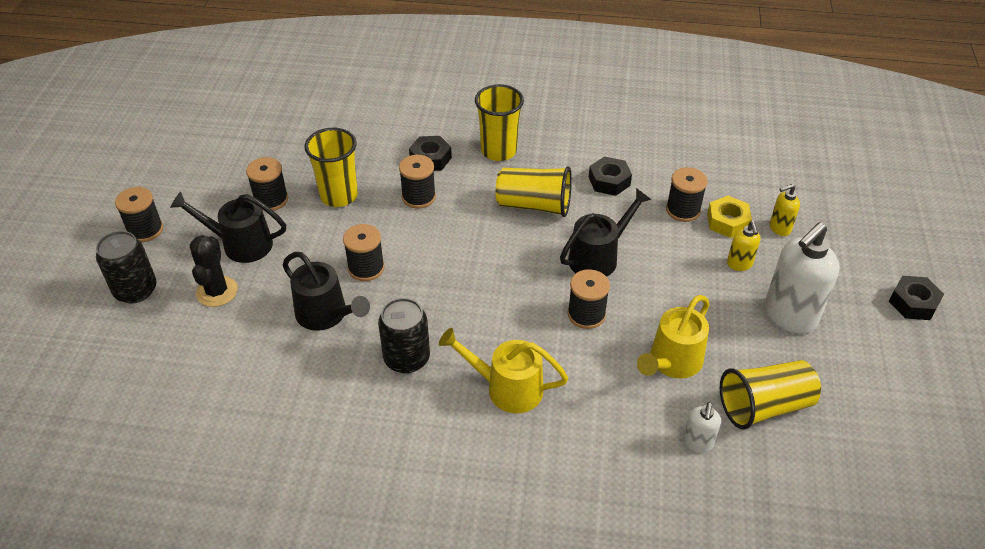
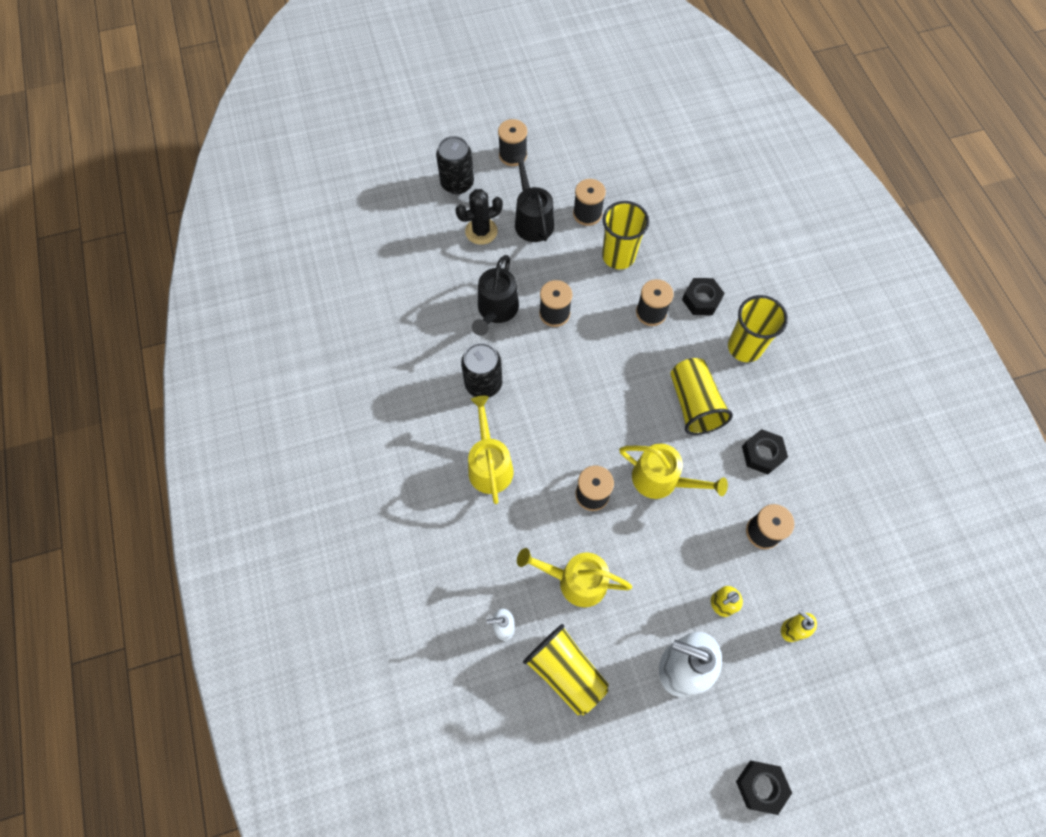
camera: 65 degrees right, 20 degrees up
black watering can [560,188,652,277] -> yellow watering can [619,444,728,499]
yellow nut [707,196,752,238] -> none

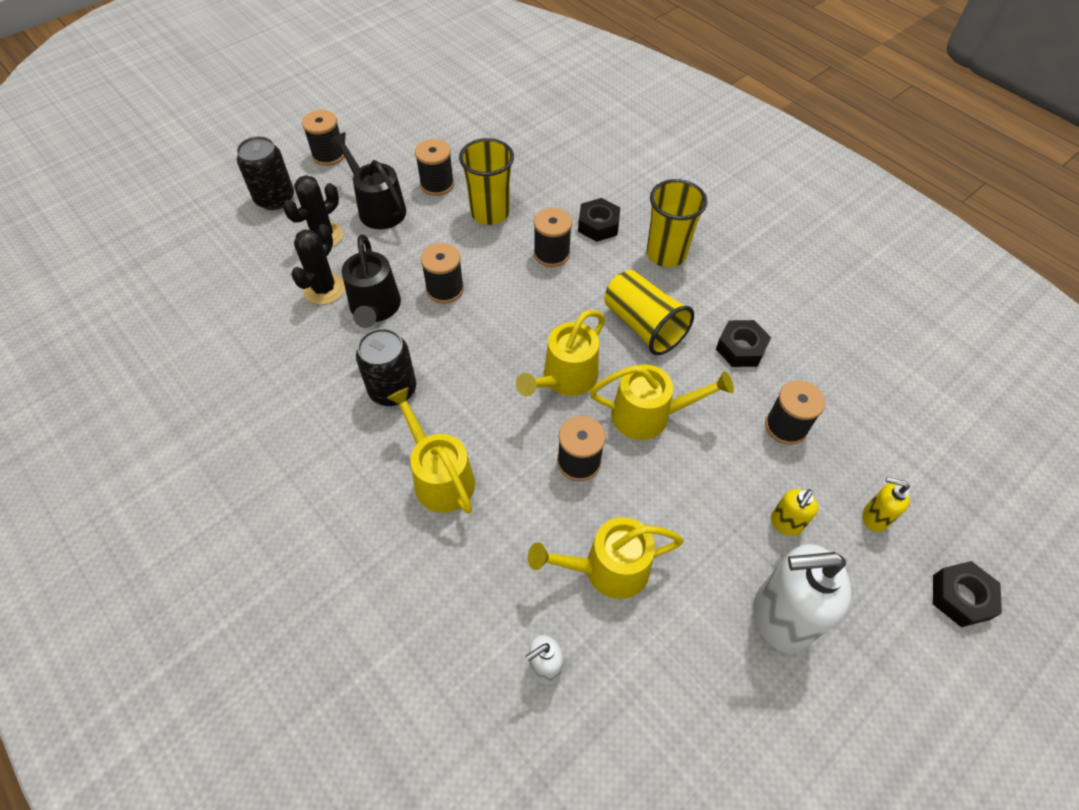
camera: 25 degrees left, 10 degrees down
yellow cup [523,624,609,715] -> none
black nut [736,761,792,815] -> black nut moved to [933,561,1002,627]
none -> black cactus [291,224,345,305]
none -> yellow watering can [516,310,605,396]

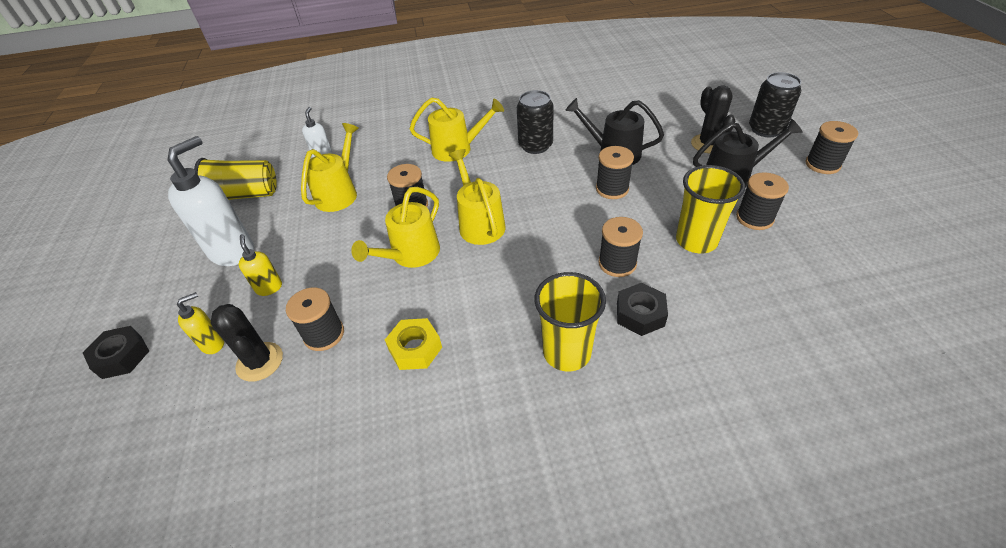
camera: 125 degrees right, 10 degrees down
black cactus [291,224,345,305] -> black cactus moved to [211,304,283,382]
yellow cup [604,270,694,355] -> yellow cup moved to [194,158,277,200]
black nut [716,320,771,367] -> yellow nut [385,318,442,370]

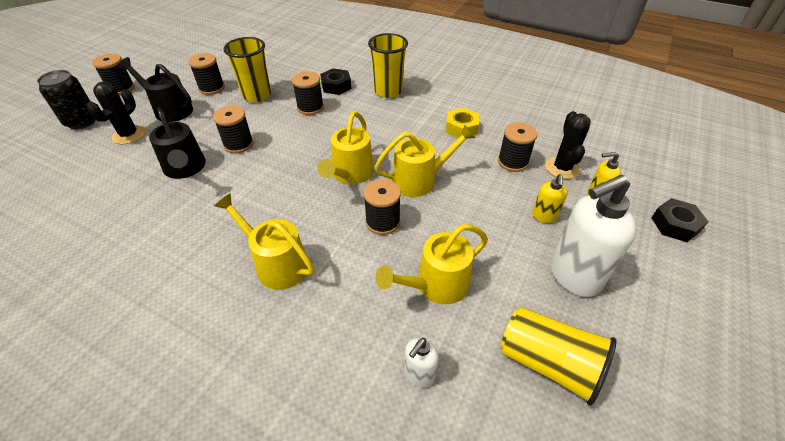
camera: 145 degrees left, 0 degrees up
black can [517,90,554,154] -> none

